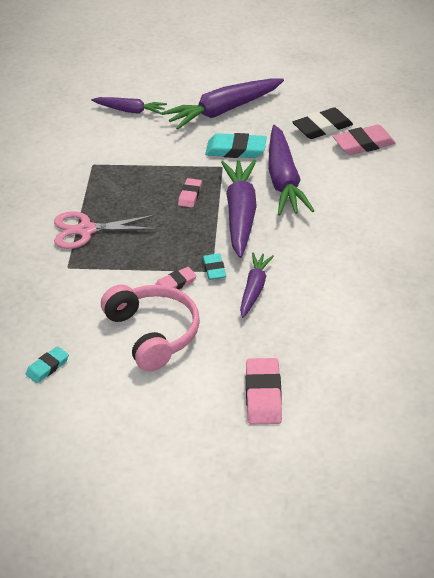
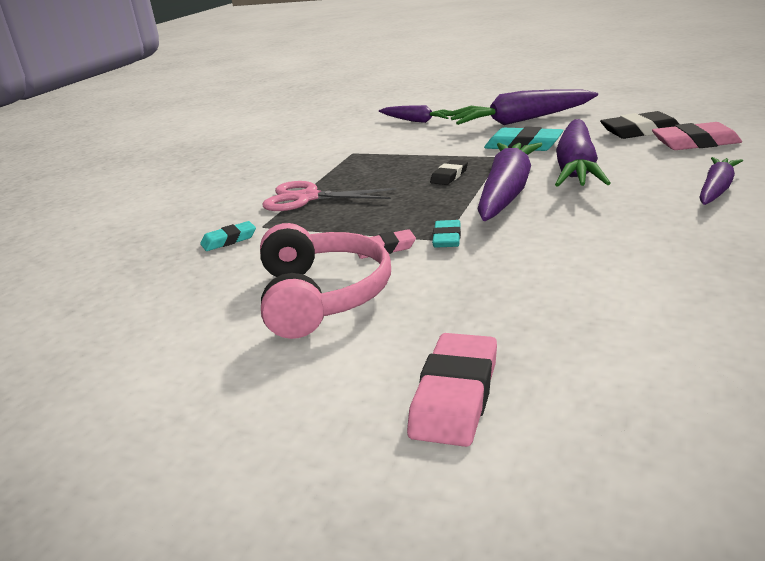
camera: 20 degrees right, 15 degrees down
turquoise eraser [26,346,69,383] -> turquoise eraser moved to [200,221,256,251]
pink eraser [178,178,202,208] -> black eraser [430,160,468,185]
purple carrot [240,252,274,318] -> purple carrot moved to [699,157,743,205]

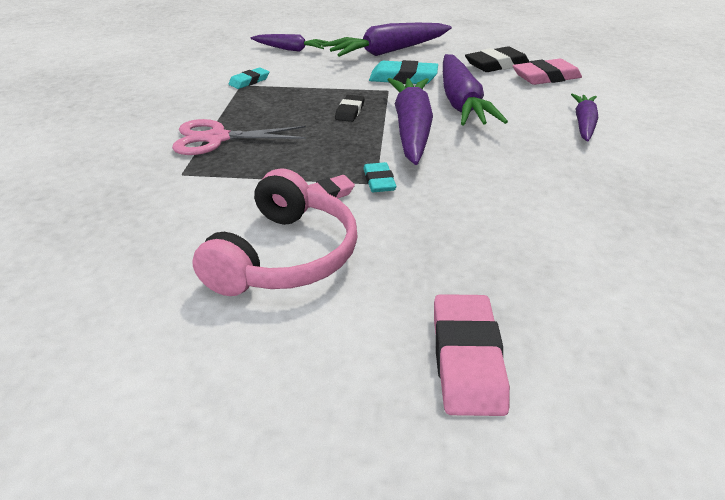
camera: 20 degrees left, 10 degrees up
turquoise eraser [200,221,256,251] -> turquoise eraser moved to [228,67,269,89]
pink headphones [260,223,391,339] -> pink headphones turned 45 degrees clockwise [192,168,358,296]

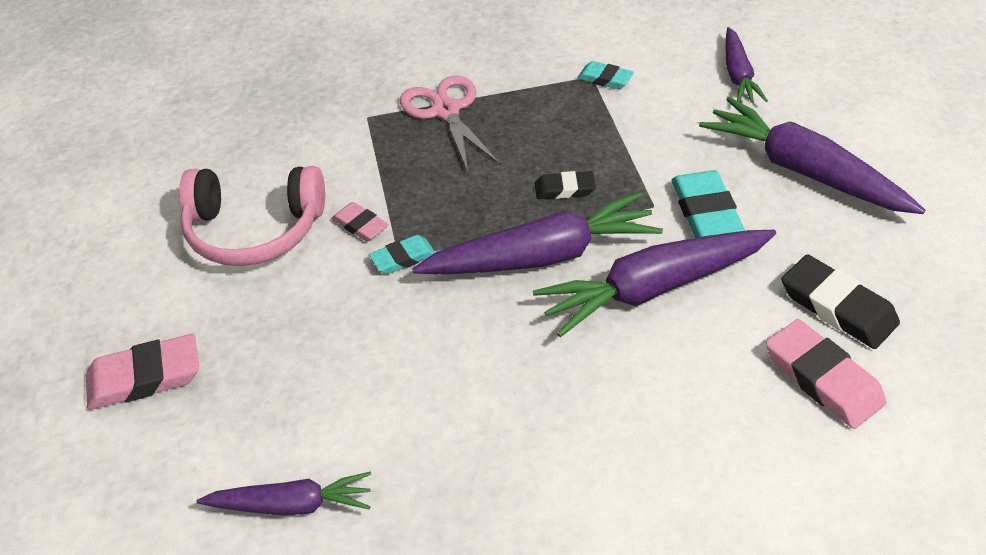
camera: 75 degrees right, 10 degrees up
purple carrot [571,93,598,141] -> purple carrot moved to [197,471,371,516]

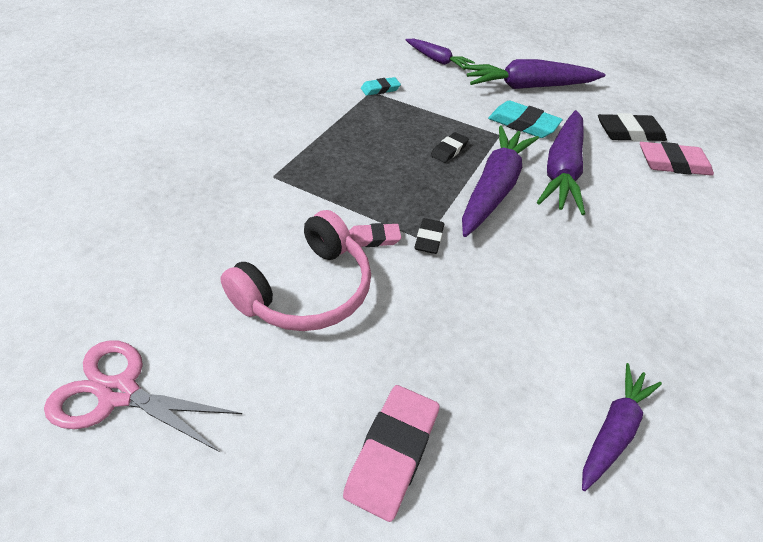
camera: 55 degrees left, 0 degrees up
turquoise eraser [369,235,435,274] -> black eraser [414,218,444,254]
pink scissors [400,76,501,172] -> pink scissors moved to [44,340,242,452]

